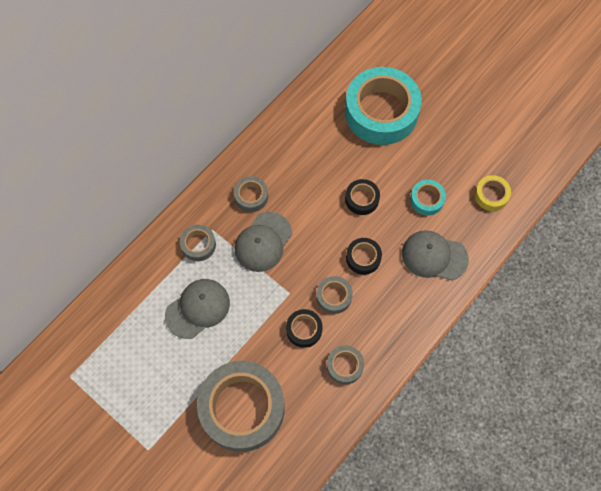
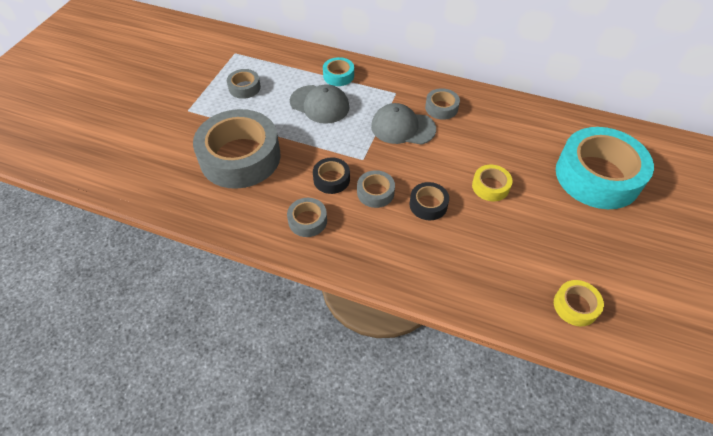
camera: 70 degrees right, 15 degrees down
grey tape [180,225,216,261] -> grey tape moved to [227,69,261,99]
black tape [345,179,380,215] -> yellow tape [472,165,512,201]
grey cap [402,230,469,280] -> none
turquoise tape [410,180,446,216] -> turquoise tape moved to [323,57,354,86]

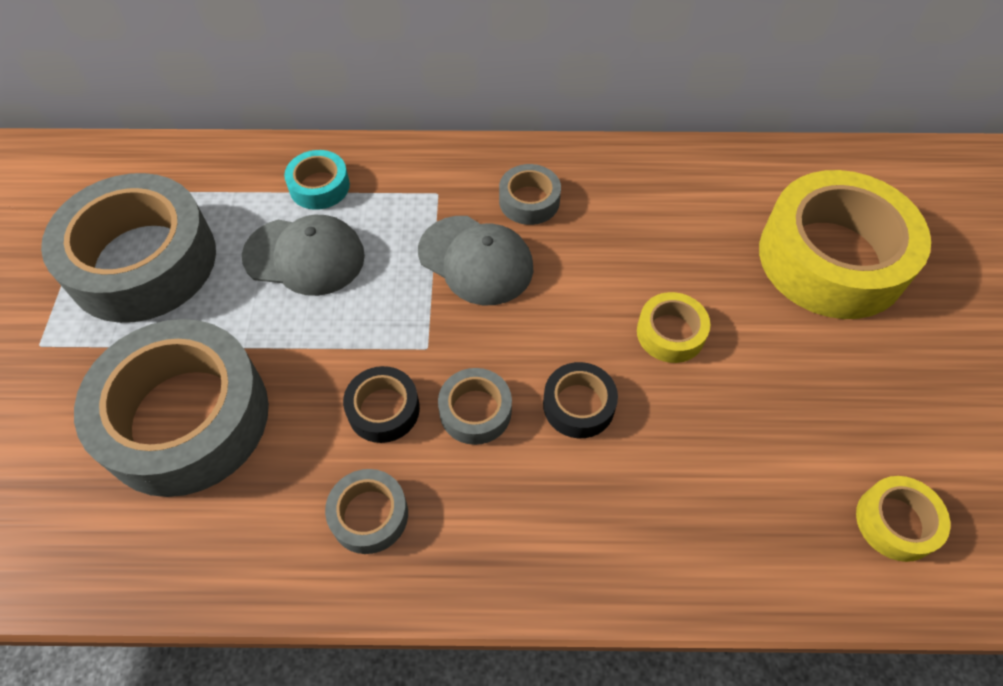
camera: 20 degrees left, 5 degrees up
grey tape [227,69,261,99] -> grey tape [41,173,216,323], size x2.26
grey cap [371,103,436,145] -> grey cap turned 135 degrees counterclockwise [418,216,533,305]
turquoise tape [556,127,654,209] -> yellow tape [759,170,931,319]

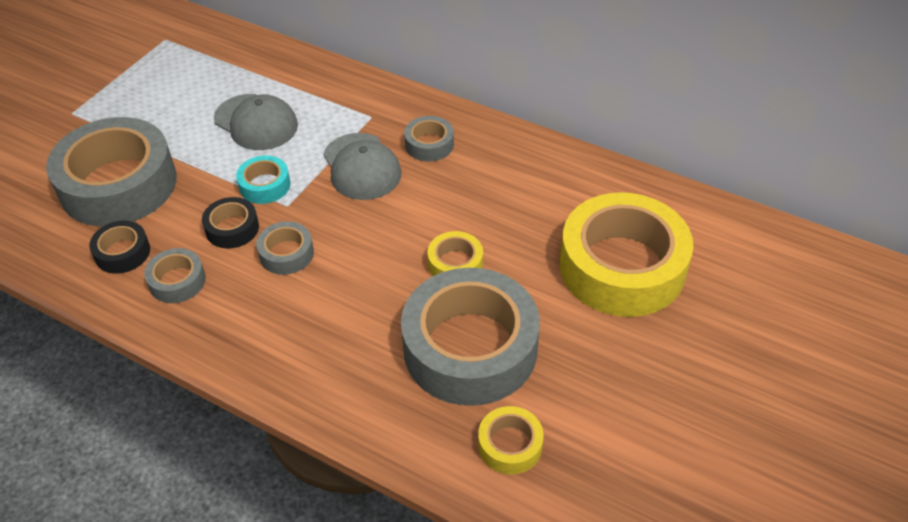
camera: 30 degrees right, 10 degrees down
grey tape [41,173,216,323] -> grey tape moved to [401,267,540,406]
turquoise tape [284,150,350,210] -> turquoise tape moved to [236,155,290,204]
black tape [543,362,618,438] -> black tape moved to [89,221,150,274]

